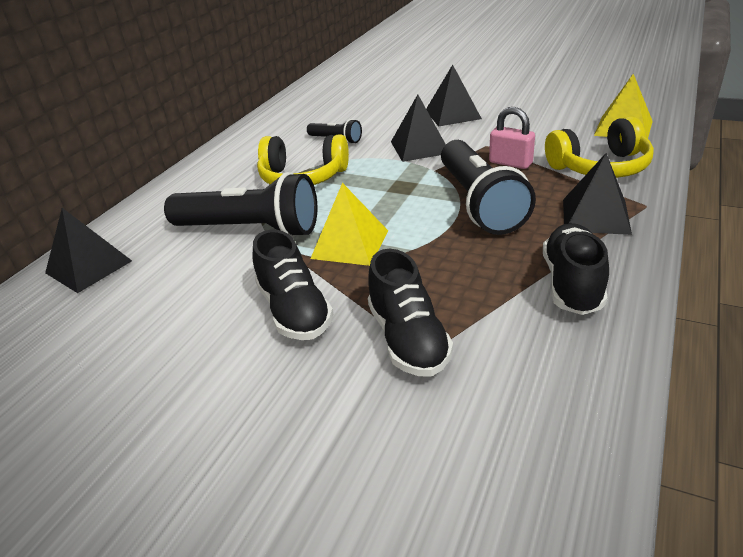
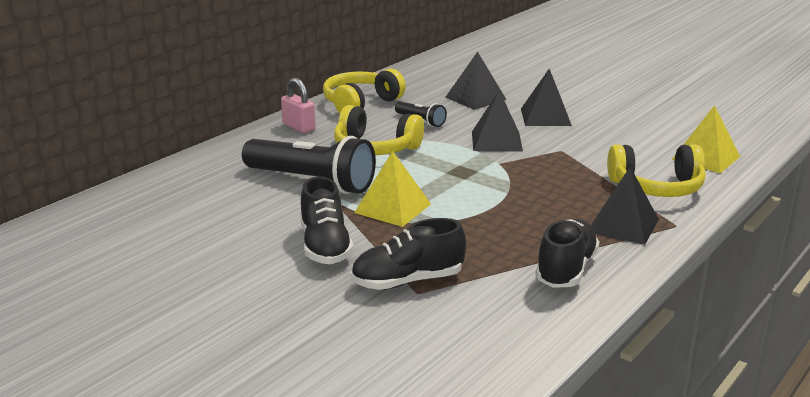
camera: 10 degrees right, 10 degrees down
black pyramid [45,208,132,293] -> black pyramid moved to [446,51,506,110]
black shoe [368,249,453,377] -> black shoe turned 75 degrees clockwise [351,218,466,290]
black flashlight [441,140,536,235] -> none
pink padlock [489,107,535,169] -> pink padlock moved to [281,78,316,133]
none -> yellow headphones [323,69,406,113]

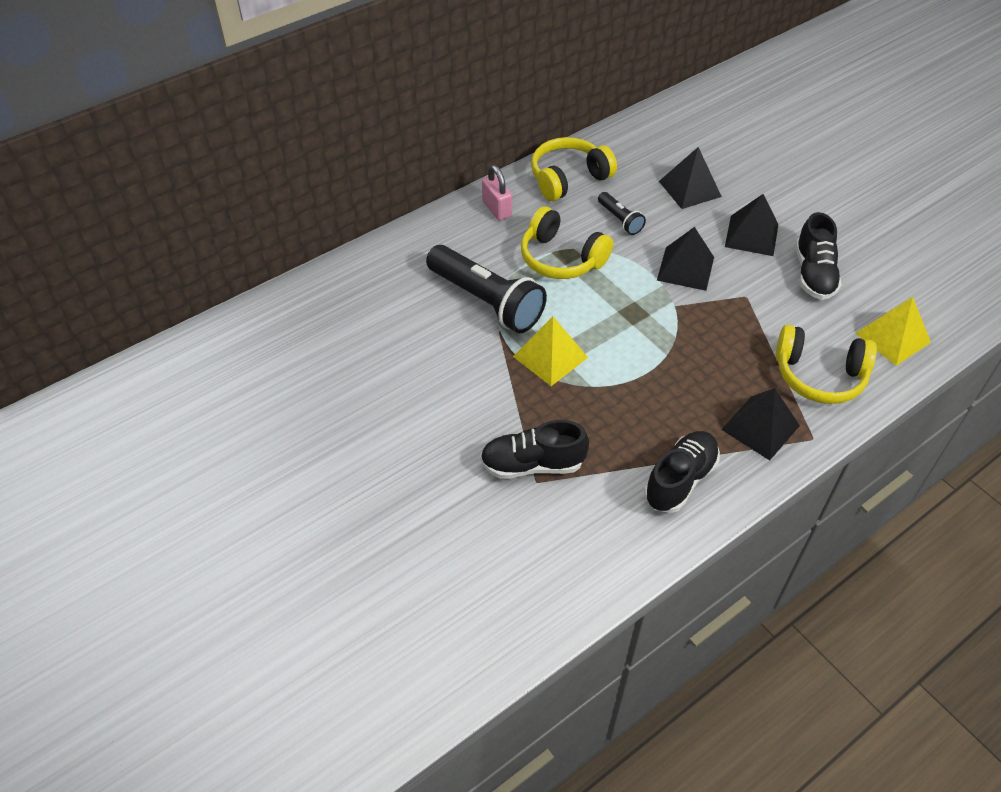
camera: 15 degrees right, 25 degrees up
black shoe [300,177,354,264] -> black shoe moved to [795,212,842,300]

